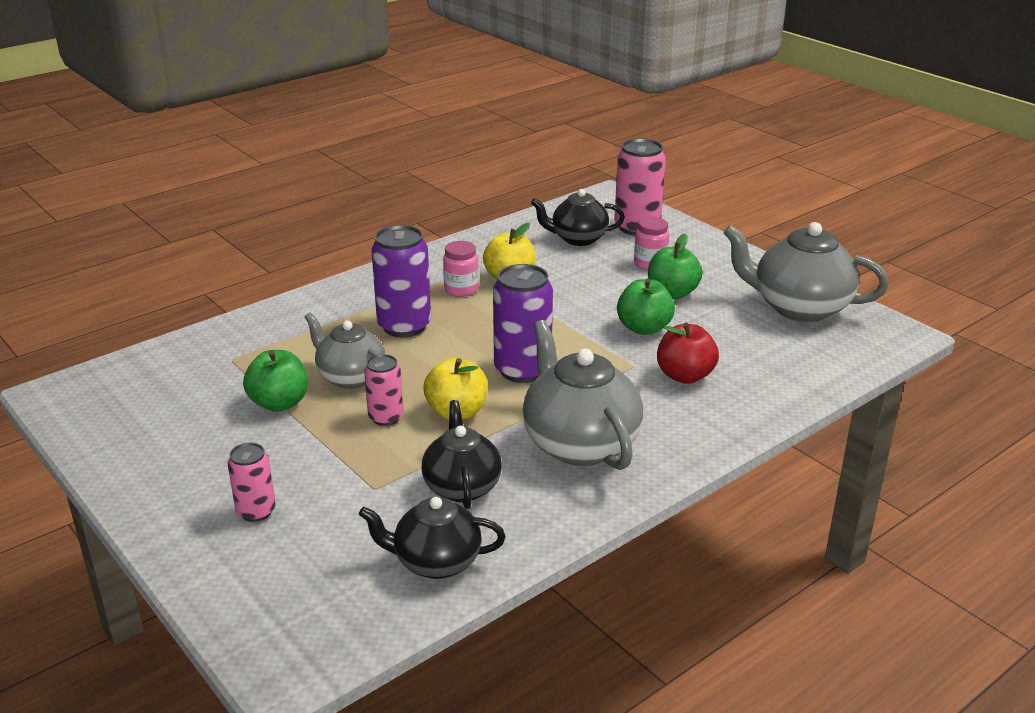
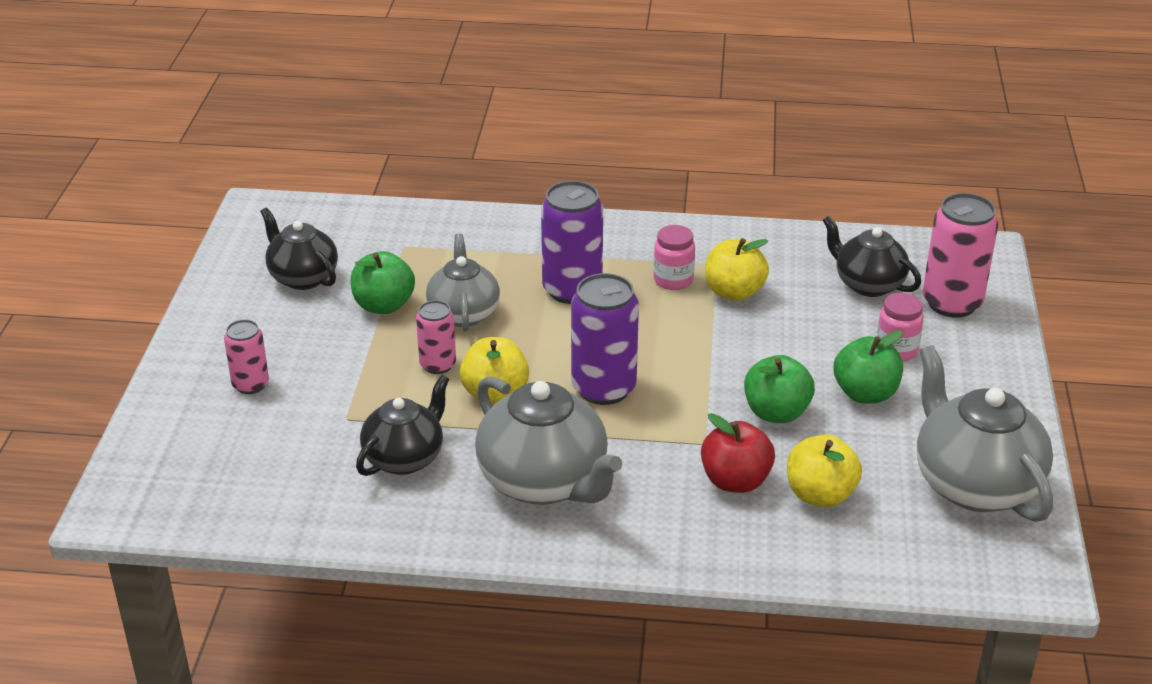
camera: 45 degrees right, 5 degrees up
black teapot [358,497,505,579] -> black teapot moved to [260,208,338,290]
grey teapot [523,320,644,470] -> grey teapot turned 120 degrees clockwise [475,376,622,505]
none -> yellow apple [787,434,862,507]

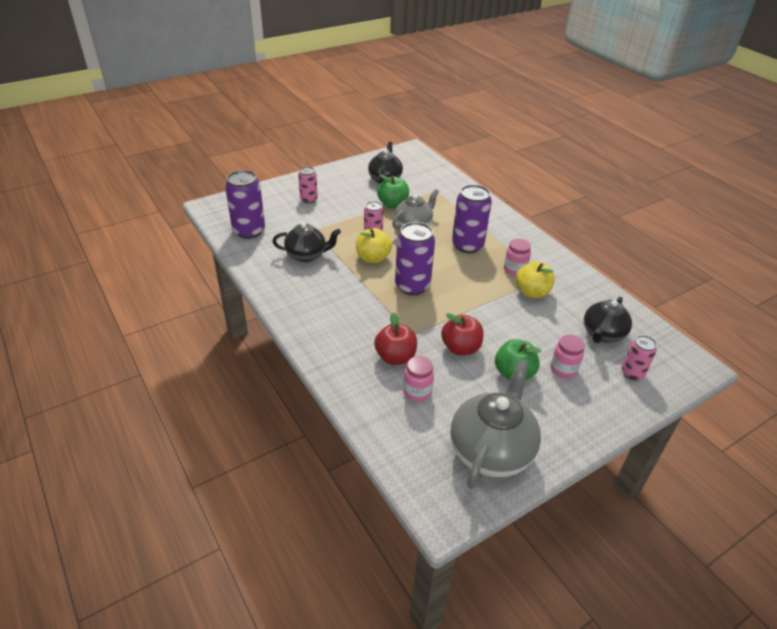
camera: 50 degrees right, 5 degrees up
grey teapot [475,376,622,505] -> none
green apple [744,355,815,423] -> red apple [441,313,484,355]
yellow apple [787,434,862,507] -> pink jar [403,356,434,402]
black teapot [823,216,921,297] -> black teapot turned 150 degrees counterclockwise [584,297,632,343]
pink can [923,193,998,317] -> pink can [622,335,657,380], size x0.58
none -> purple can [225,170,265,239]

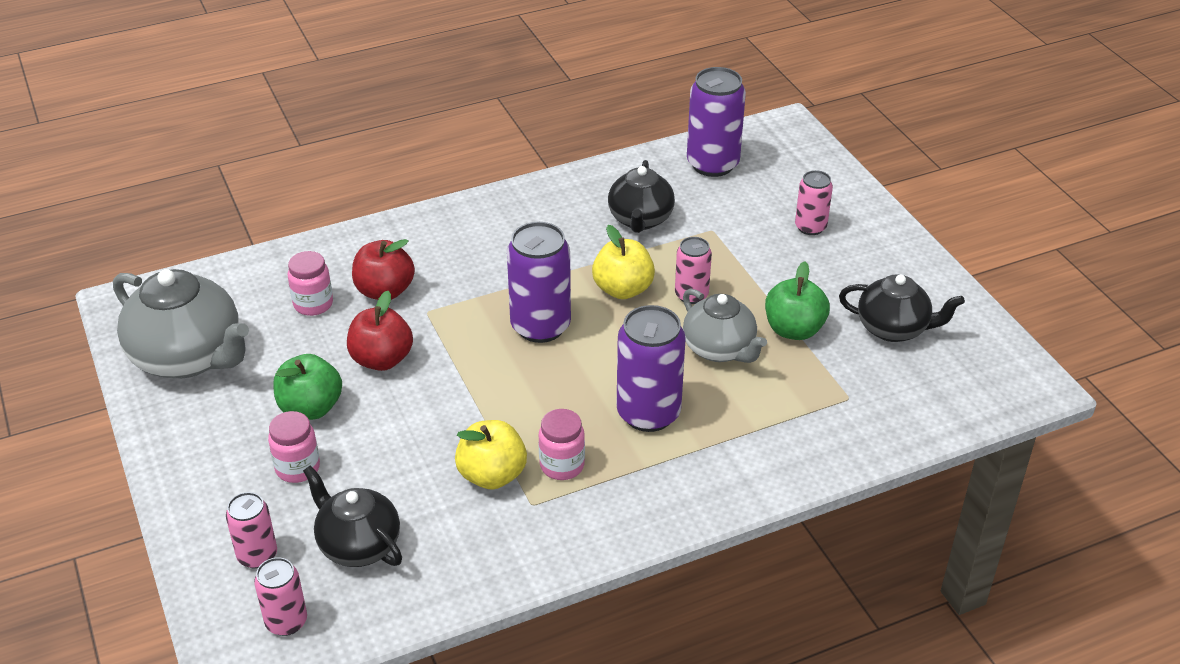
camera: 100 degrees right, 0 degrees up
none -> pink can [254,557,307,636]

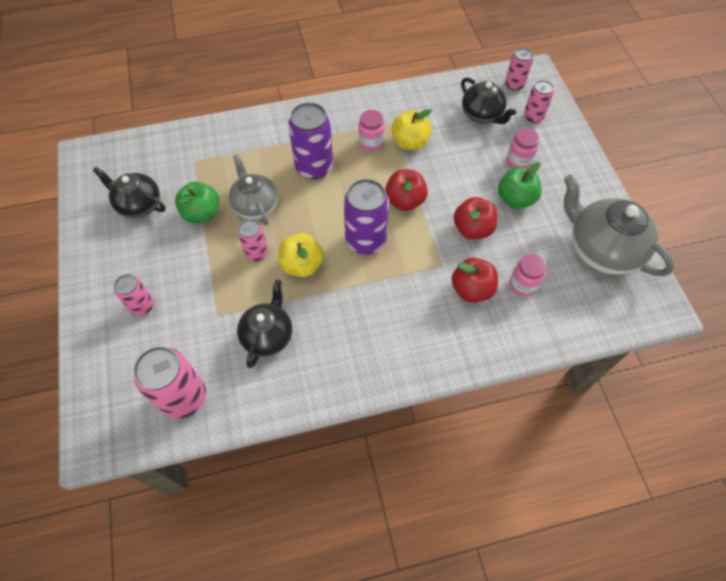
camera: 170 degrees left, 20 degrees up
purple can [687,67,746,177] -> pink can [133,346,206,419]
none -> red apple [385,169,428,211]

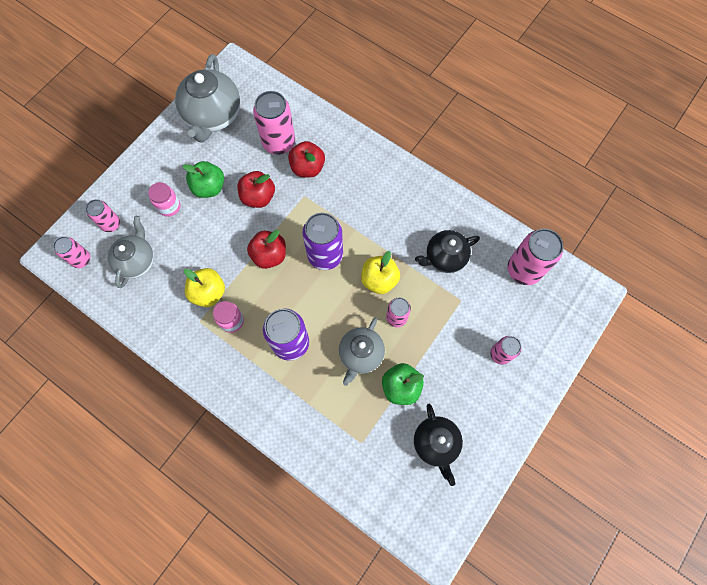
camera: 130 degrees left, 10 degrees up
black teapot [461,77,516,124] -> grey teapot [108,216,154,288]
pink jar [509,254,547,296] -> pink can [253,91,295,155]

